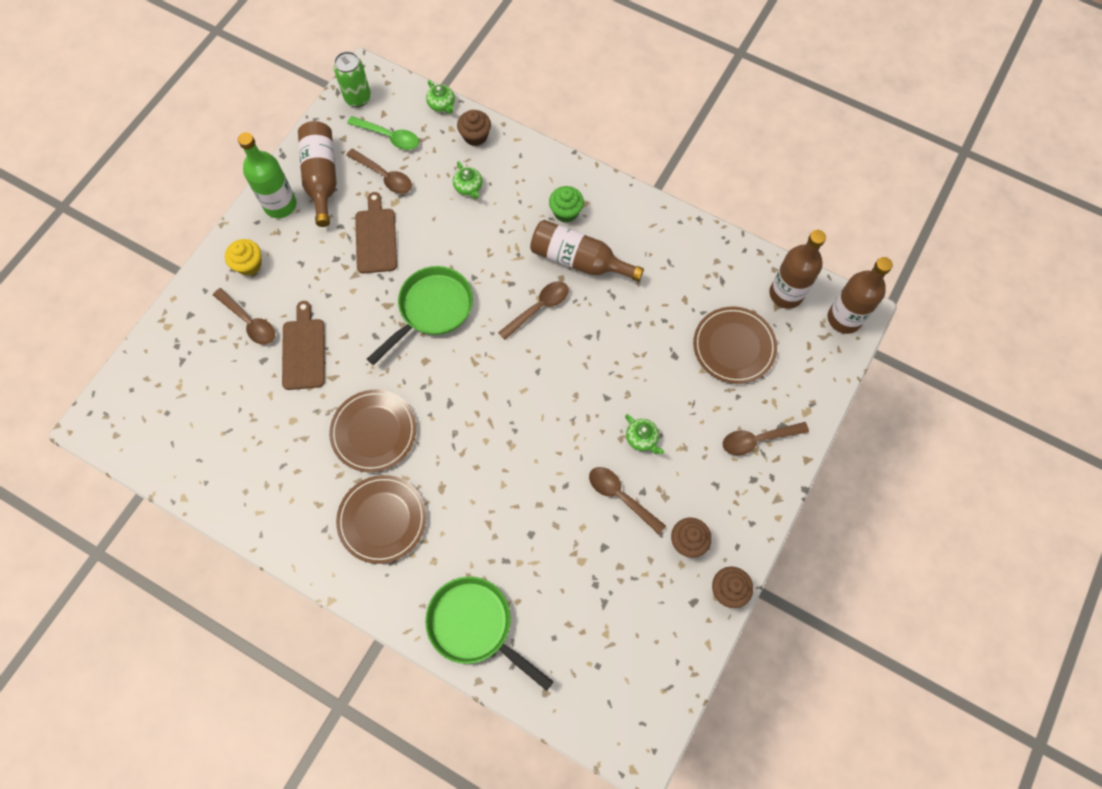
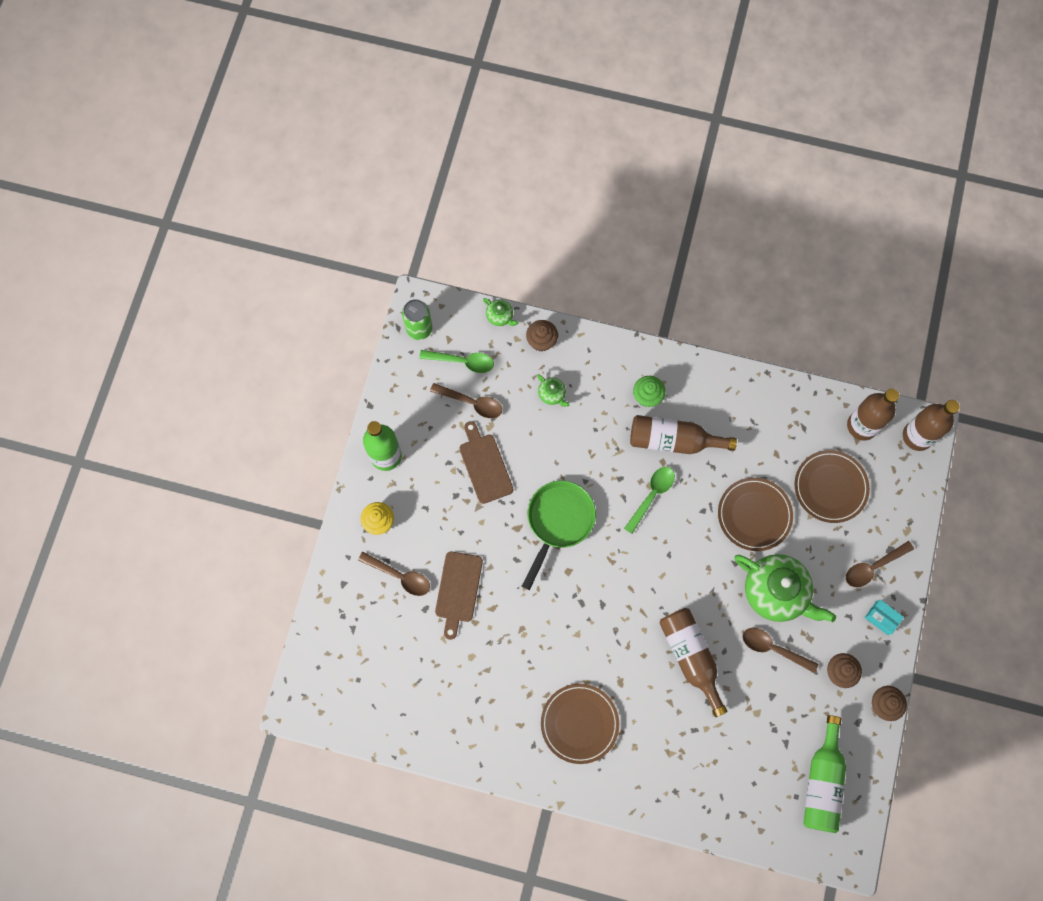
camera: 15 degrees left, 5 degrees up
brown cutting board [282,301,325,390] -> brown cutting board turned 150 degrees counterclockwise [435,551,483,640]
brown bottle [298,121,337,227] -> brown bottle moved to [660,608,728,717]
brown plate [329,390,416,472] -> brown plate moved to [718,477,793,551]
green pan [425,576,554,691] -> none
brown spoon [498,281,569,340] -> green spoon [624,467,675,534]
green teapot [625,414,664,454] -> green teapot [734,554,836,622], size x2.30
none -> green bottle [803,715,846,833]
none -> turquoise box [865,599,904,635]

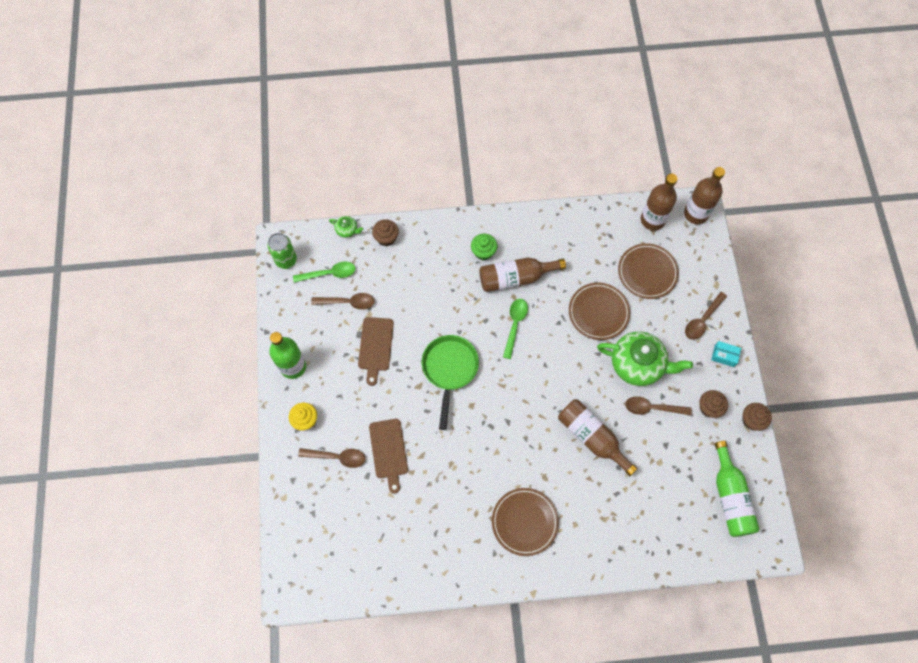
camera: 20 degrees left, 5 degrees down
brown cutting board [459,421,513,504] -> brown cutting board turned 135 degrees counterclockwise [358,317,394,386]
green teapot [537,374,570,407] -> none

